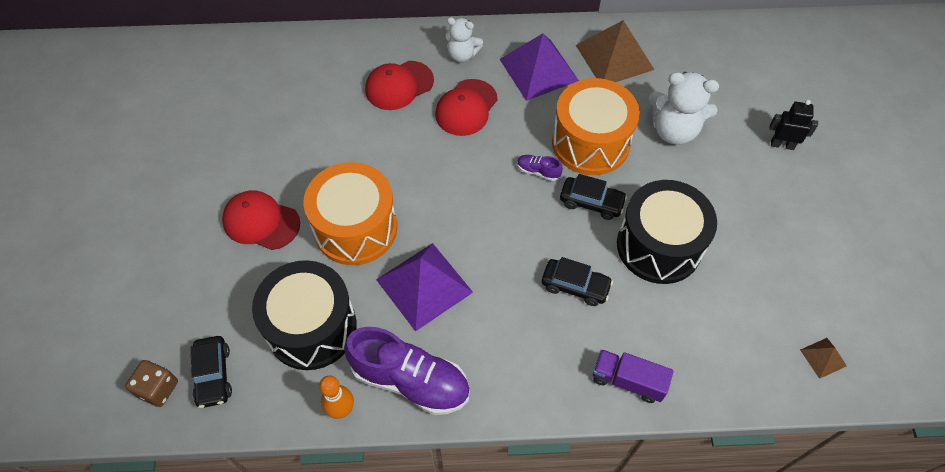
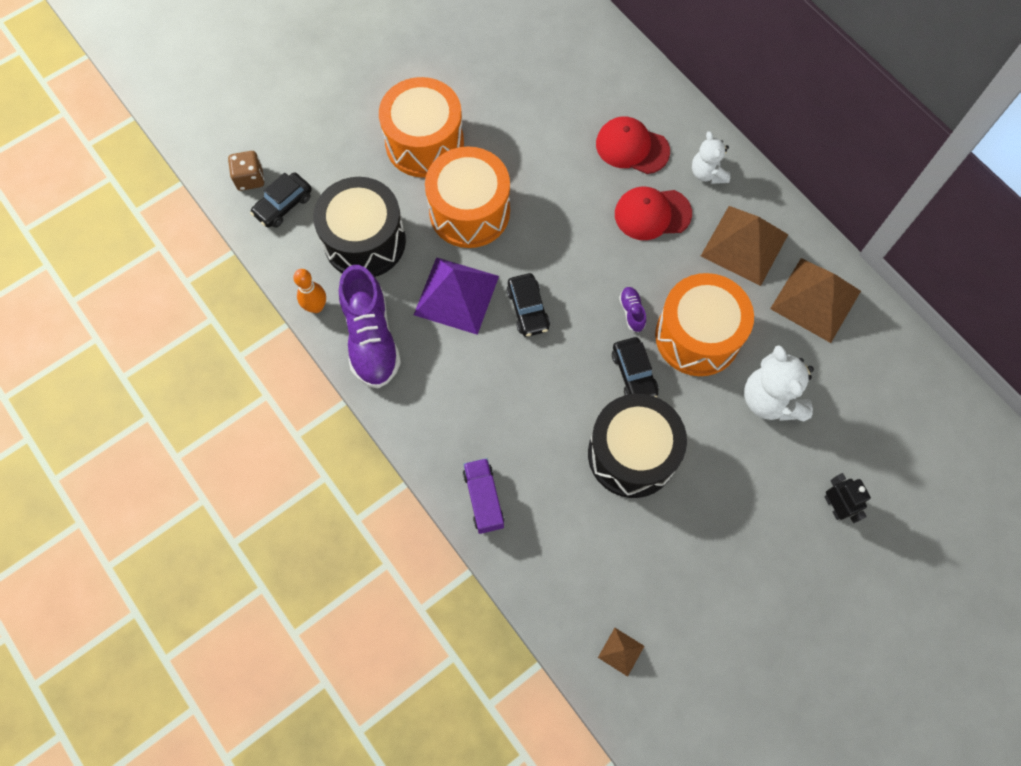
camera: 55 degrees right, 10 degrees up
red cap [222,191,300,250] -> orange drum [379,77,464,178]
purple pyramid [500,33,579,101] -> brown pyramid [701,206,788,286]
black car [542,257,613,306] -> black car moved to [506,273,550,337]

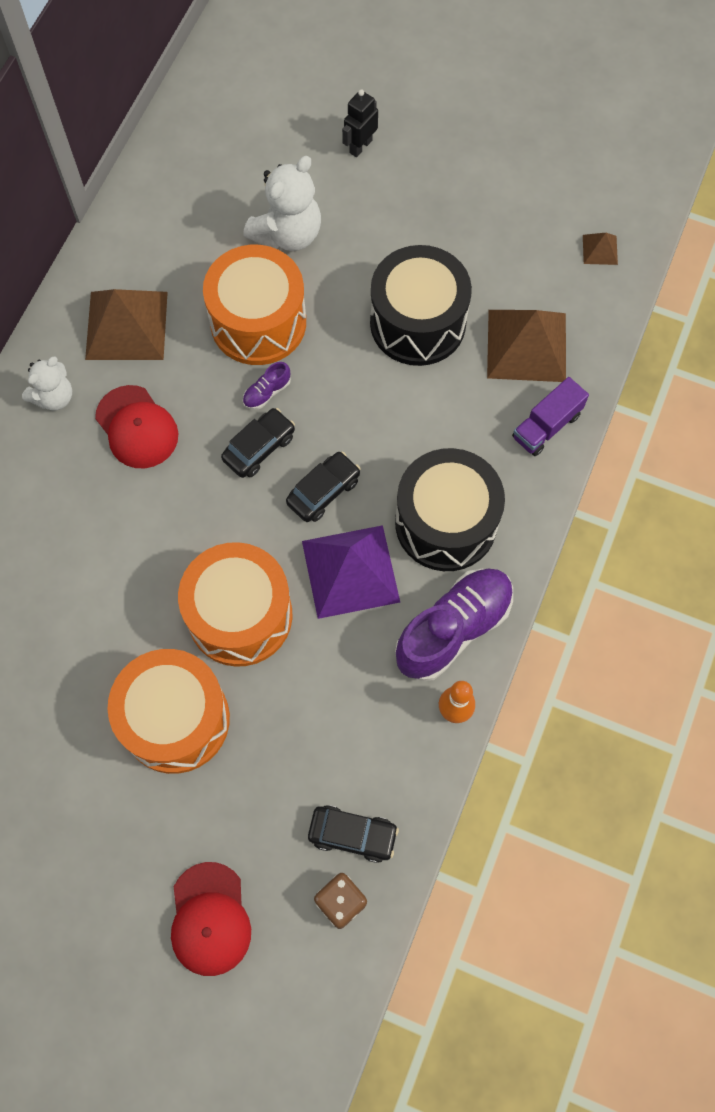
camera: 120 degrees left, 0 degrees up
black drum [313,177,406,277] -> black drum moved to [395,448,505,571]
red cap [596,117,670,174] -> red cap moved to [171,862,251,976]
black car [612,337,658,397] -> black car moved to [221,408,295,478]
brown pyramid [770,258,861,343] -> brown pyramid moved to [487,310,566,382]

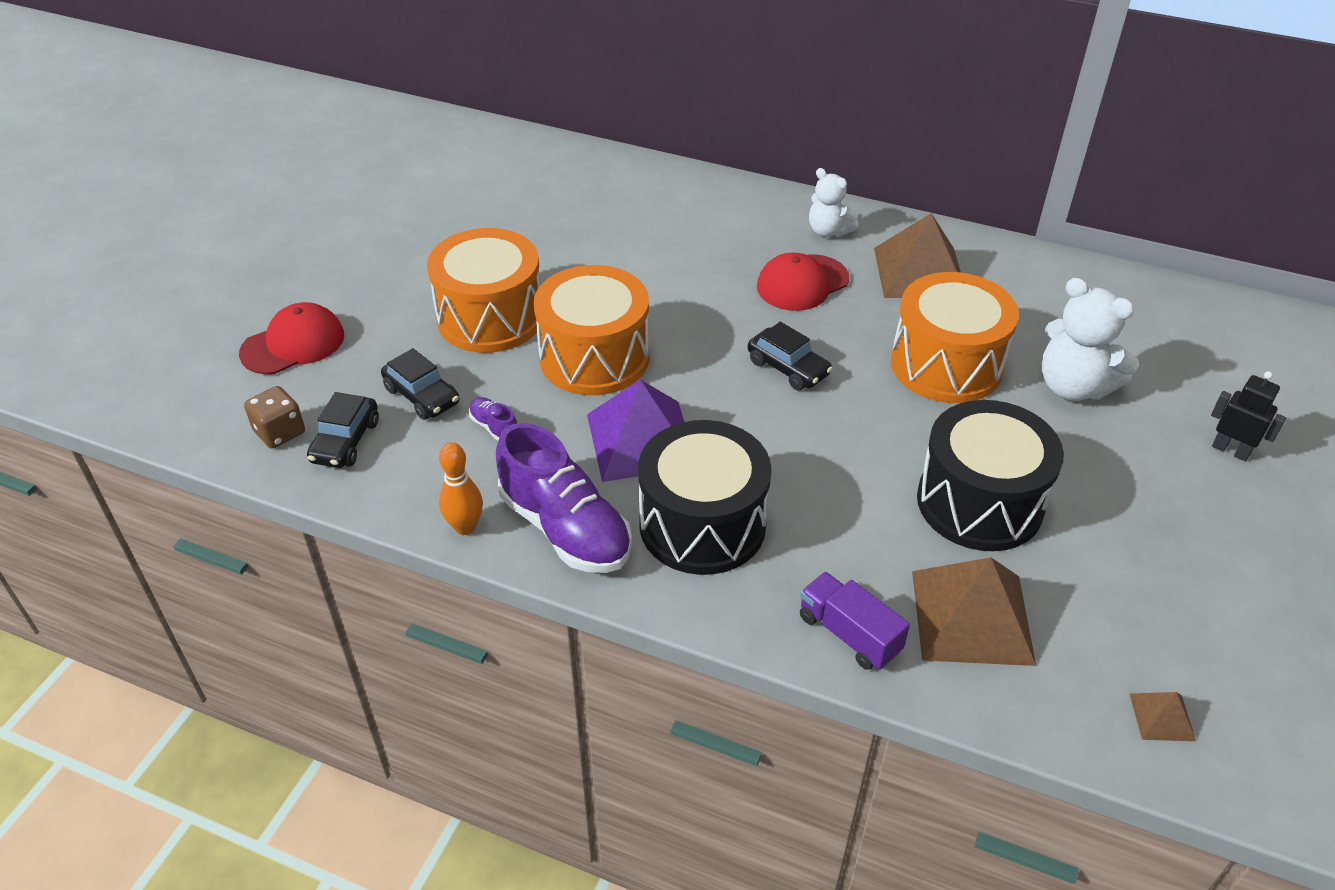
camera: 90 degrees right, 25 degrees down
red cap [171,862,251,976] -> red cap turned 150 degrees clockwise [239,302,344,374]
purple shoe [243,362,291,410] -> purple shoe moved to [469,397,517,441]
black car [286,451,361,522] -> black car moved to [381,348,459,420]

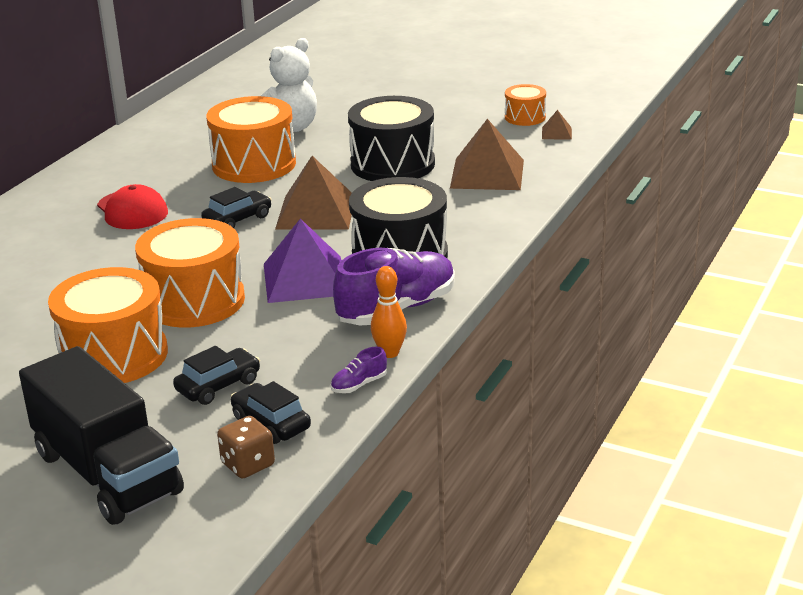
camera: 85 degrees left, 15 degrees down
red cap [239,302,344,374] -> black truck [19,346,184,525]
black car [307,392,379,468] -> black car turned 150 degrees counterclockwise [230,381,311,444]
purple shoe [469,397,517,441] -> purple shoe moved to [331,347,387,393]
purple truck [800,572,910,670] -> none
white teddy bear [809,168,859,237] -> none
brown pyramid [874,213,961,298] -> brown pyramid moved to [275,156,352,230]
black robot [1211,371,1286,461] -> none
none -> orange drum [505,84,546,126]

